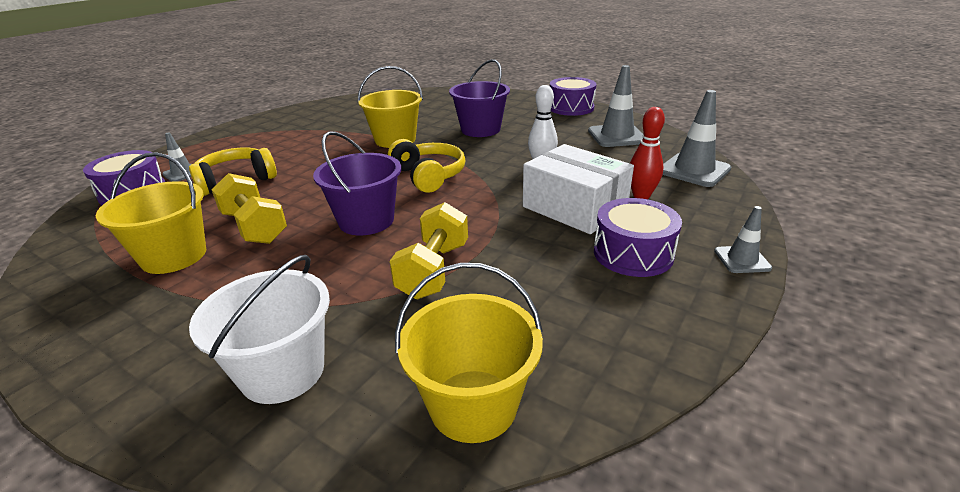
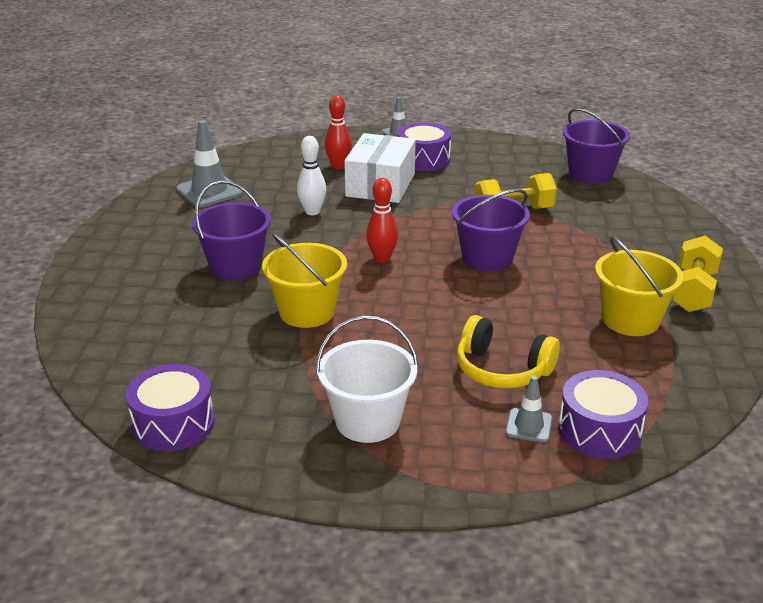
camera: 120 degrees left, 0 degrees up
white bucket [189,255,330,404] -> white bucket moved to [316,316,419,443]
yellow dumbbell [211,173,287,244] -> yellow dumbbell moved to [671,236,723,312]
yellow headphones [388,139,465,193] -> red bowling pin [366,178,398,263]
yellow bucket [395,263,543,443] -> purple bucket [563,108,630,184]
purple drum [550,77,596,116] -> purple drum moved to [126,364,215,451]
grey traffic cone [663,90,731,187] -> none

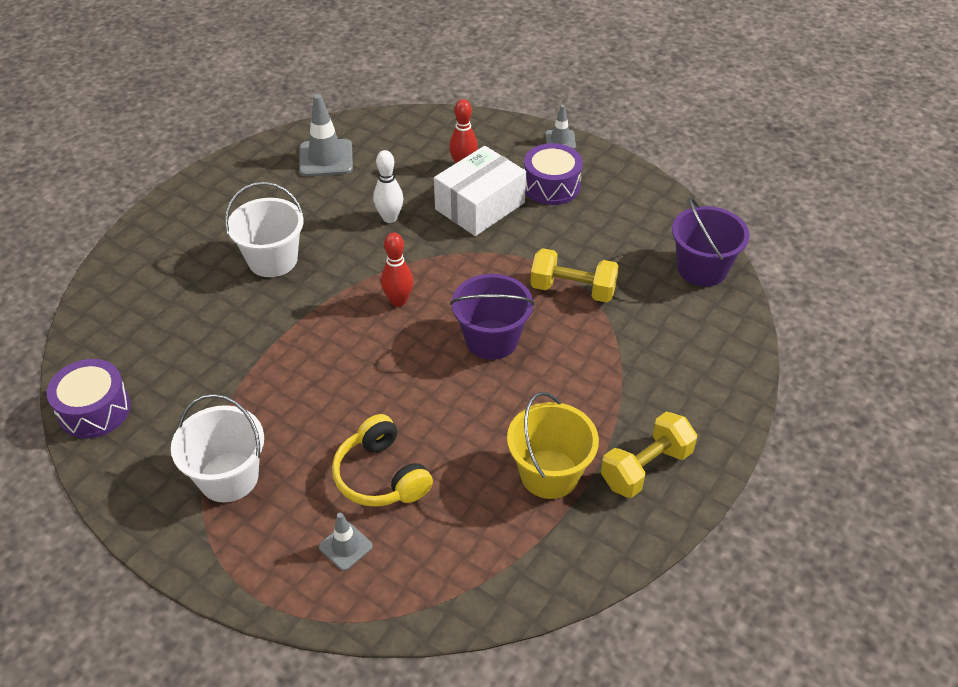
camera: 30 degrees right, 15 degrees up
purple bucket [192,181,271,280] -> white bucket [225,182,304,277]
yellow bucket [262,233,347,328] -> none
purple drum [558,370,648,458] -> none

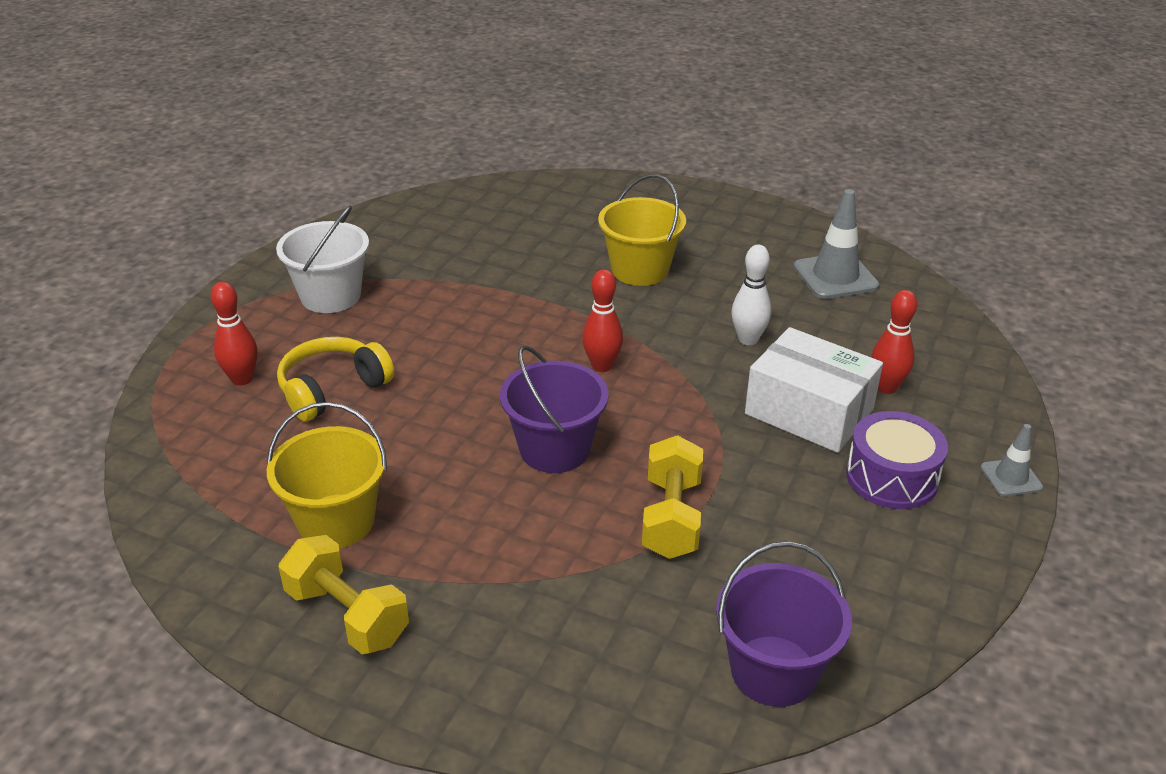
camera: 80 degrees right, 10 degrees down
purple drum [47,359,131,439] -> none
white bucket [225,182,304,277] -> yellow bucket [598,174,686,286]
grey traffic cone [319,513,373,571] -> red bowling pin [211,282,258,386]

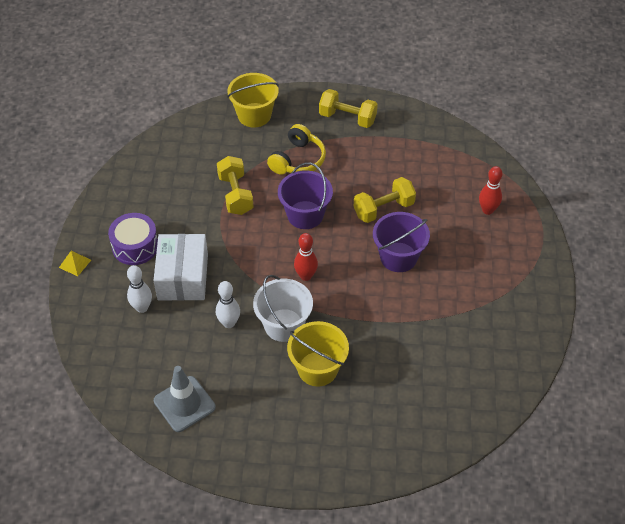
camera: 160 degrees right, 15 degrees up
yellow bucket [267,402,387,548] -> yellow bucket moved to [227,73,279,127]
white bucket [276,205,369,313] -> white bucket moved to [253,275,313,342]
yellow headphones [277,337,394,422] -> yellow headphones moved to [267,124,326,175]
purple bucket [716,541,852,707] -> purple bucket moved to [373,212,430,272]
white box [745,327,883,453] -> white box turned 75 degrees clockwise [153,234,208,301]
red bowling pin [871,290,917,394] -> white bowling pin [127,265,152,313]
grey traffic cone [980,424,1043,496] -> yellow pyramid [59,251,91,276]
none -> yellow dumbbell [354,177,416,223]

